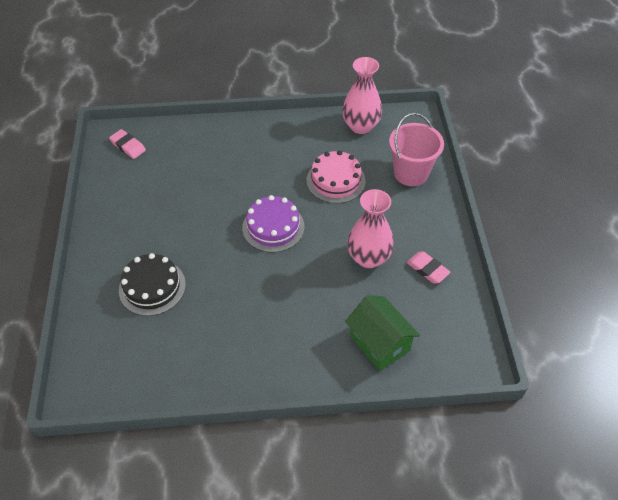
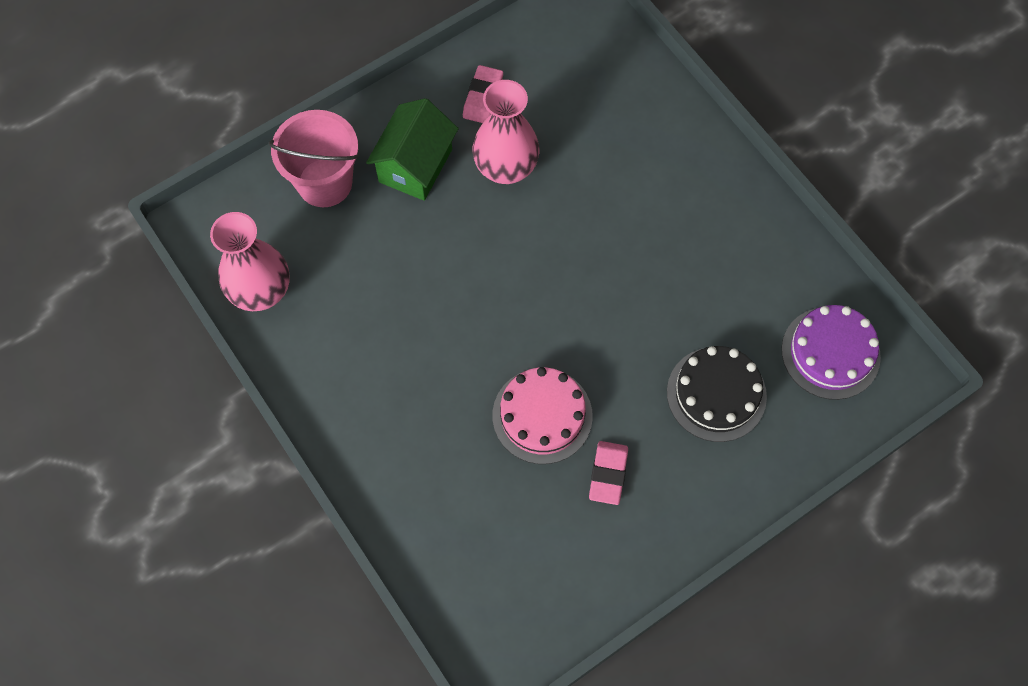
camera: 120 degrees left, 15 degrees up
pink eraser [109,129,146,159] -> pink eraser moved to [589,441,628,505]
purple cake [242,195,304,252] -> purple cake moved to [782,305,881,400]
pink cake [306,150,366,204] -> pink cake moved to [492,367,593,464]
green house [345,295,420,371] -> green house moved to [366,98,459,201]

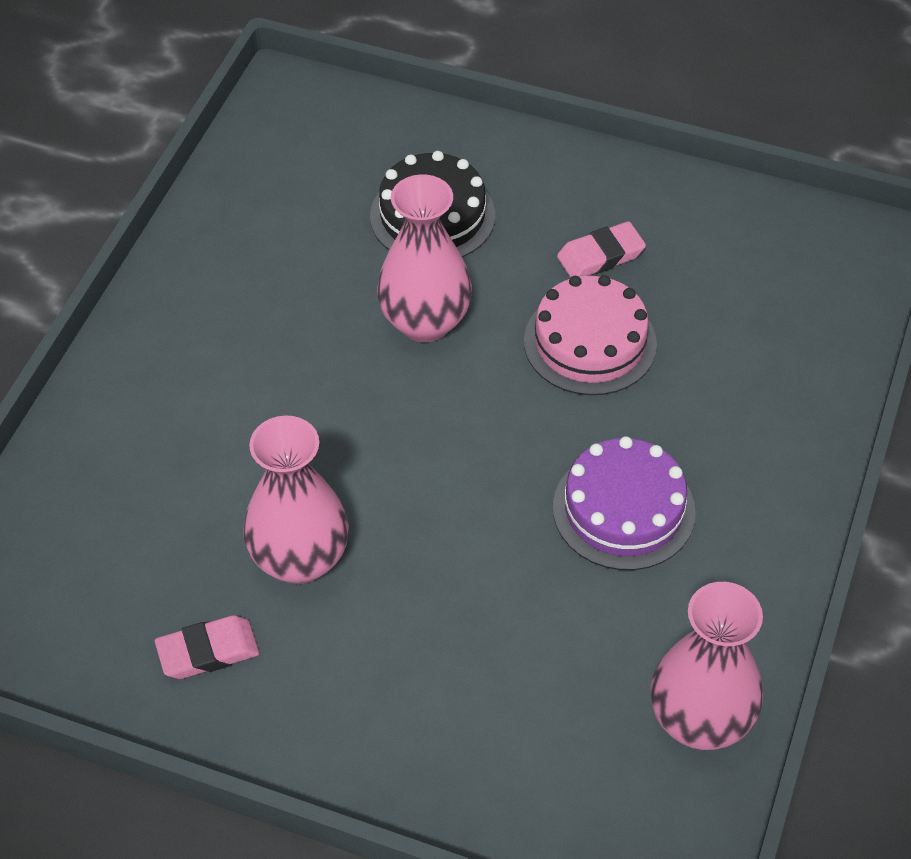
camera: 125 degrees left, 15 degrees down
pink bucket [269,110,359,207] -> none
green house [366,98,459,201] -> none
purple cake [782,305,881,400] -> purple cake moved to [553,436,696,570]
none -> pink vase [377,174,472,342]

